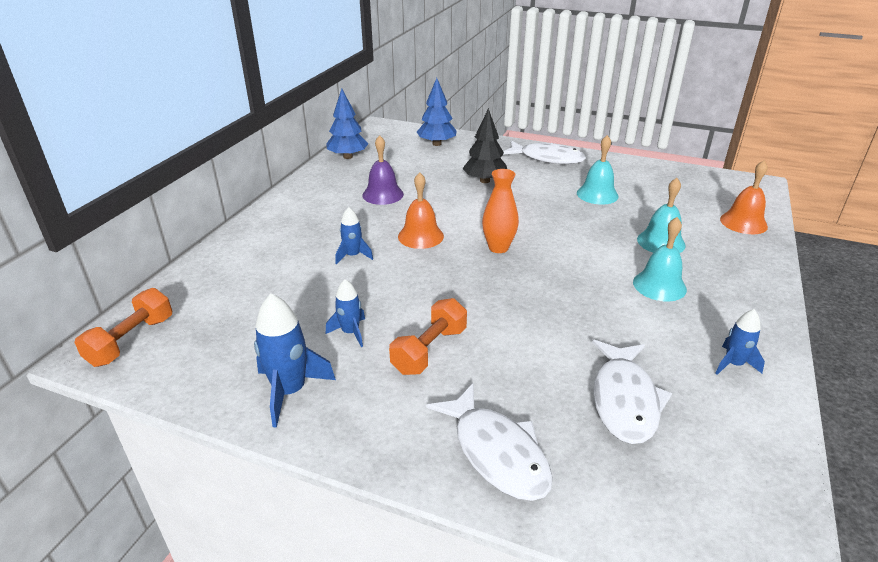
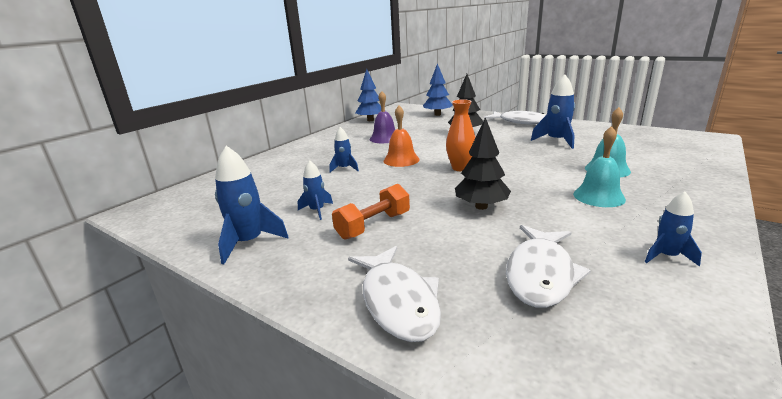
camera: 15 degrees right, 10 degrees down
orange dumbbell [74,288,172,367] -> none
turquoise bell [577,135,619,205] -> blue rocket [531,74,575,149]
orange bell [720,160,768,234] -> none
none -> black tree [455,117,511,210]

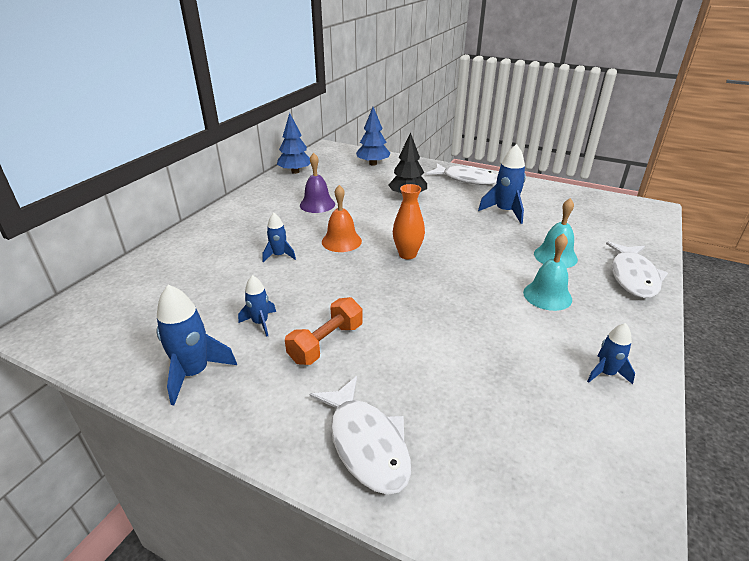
camera: 10 degrees left, 10 degrees up
black tree [455,117,511,210] -> none
white fish [506,225,591,308] -> white fish moved to [606,242,668,298]

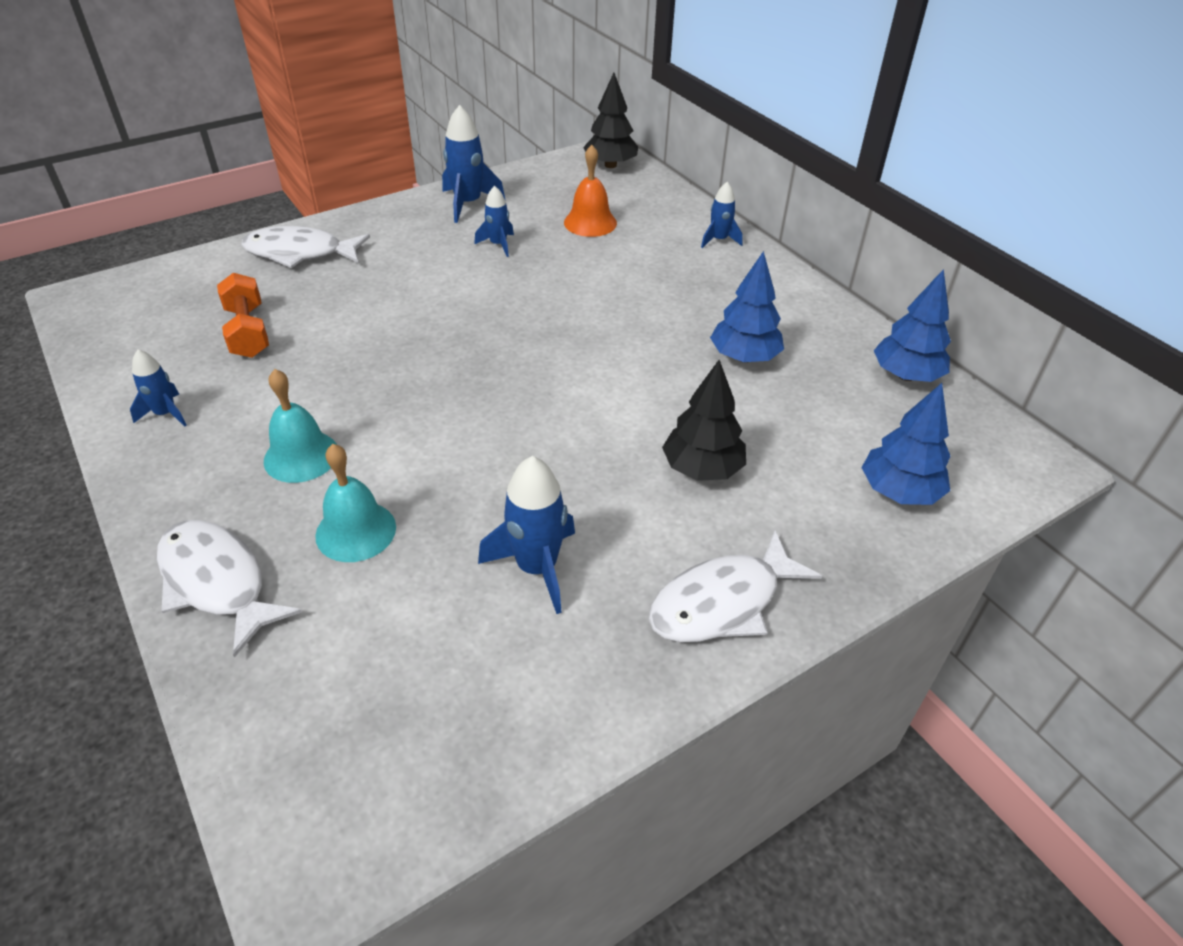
camera: 120 degrees right, 10 degrees up
blue rocket [262,213,296,262] -> blue rocket moved to [701,182,743,248]
orange dumbbell [285,297,363,365] -> orange dumbbell moved to [217,273,269,358]
purple bell [300,153,335,213] -> blue tree [710,251,784,363]
orange bell [322,185,362,252] -> orange bell moved to [564,145,617,237]
orange vase [393,184,425,259] -> none
none -> black tree [583,73,638,168]

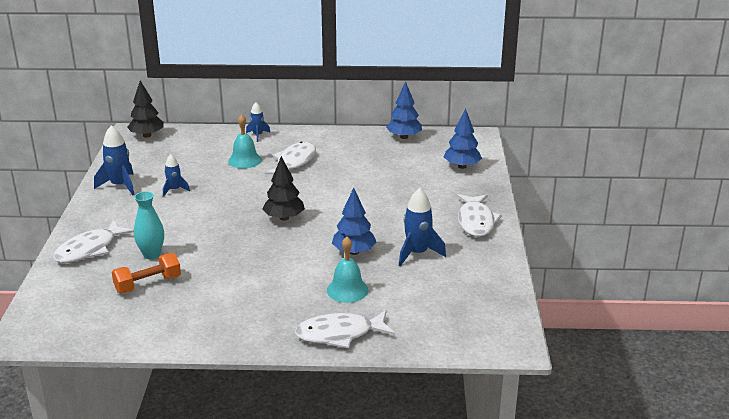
camera: 55 degrees left, 15 degrees down
blue rocket [130,350,187,427] -> none
orange dumbbell [217,273,269,358] -> orange dumbbell turned 45 degrees counterclockwise [112,253,181,293]
turquoise bell [264,369,337,483] -> turquoise bell moved to [228,114,262,169]
orange bell [564,145,617,237] -> none
black tree [662,360,746,481] -> black tree moved to [263,156,305,221]
blue tree [710,251,784,363] -> blue tree moved to [332,188,377,255]
none -> turquoise vase [134,192,164,259]
none -> white fish [265,141,316,174]

